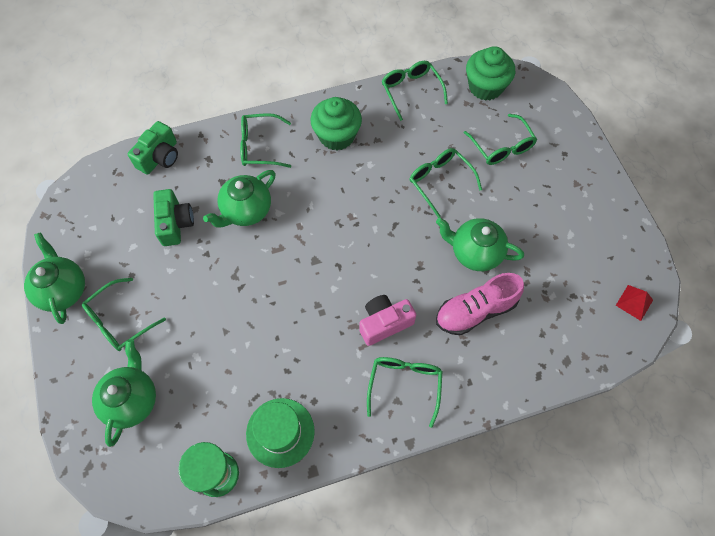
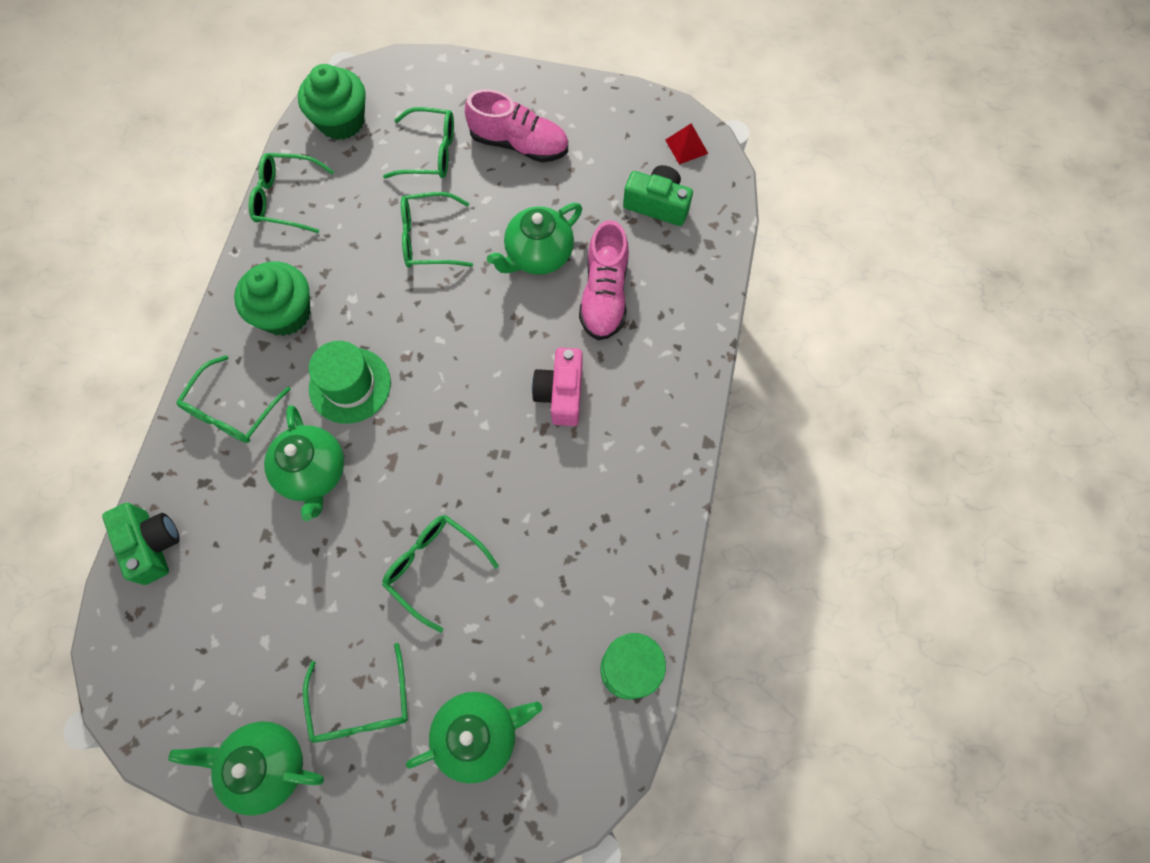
camera: 60 degrees left, 5 degrees up
green teapot [92,339,156,447] -> green teapot turned 120 degrees clockwise [406,692,542,784]
green camera [153,189,194,246] -> green camera moved to [623,165,693,226]
green hat [246,398,315,468] -> green hat moved to [309,341,391,424]
green glasses [367,357,443,428] -> green glasses moved to [382,515,499,633]
none -> pink shoe [465,89,568,162]

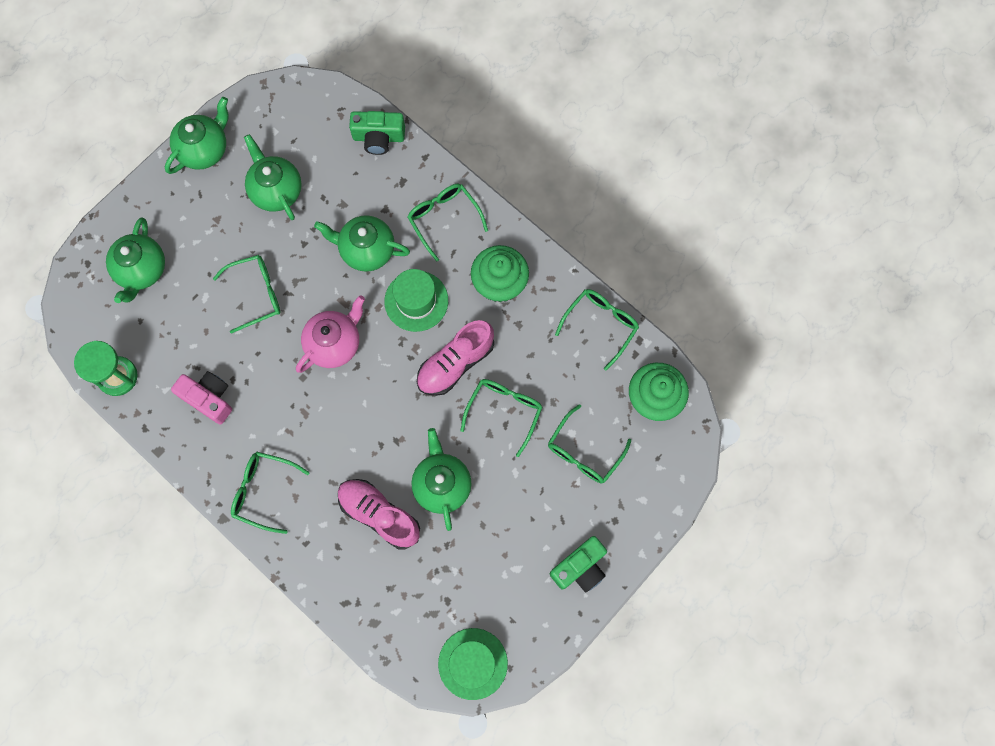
camera: 120 degrees right, 5 degrees up
green glasses [303,643,408,743] -> green glasses moved to [231,452,309,534]
pink shoe [465,89,568,162] -> pink shoe moved to [417,320,494,396]
pink camera [532,348,583,426] -> pink camera moved to [171,371,232,424]
green camera [623,165,693,226] -> green camera moved to [550,536,607,593]
red pyramid [665,123,708,165] -> green hat [438,628,508,700]
none -> green teapot [244,134,302,220]
none -> pink teapot [296,295,365,373]

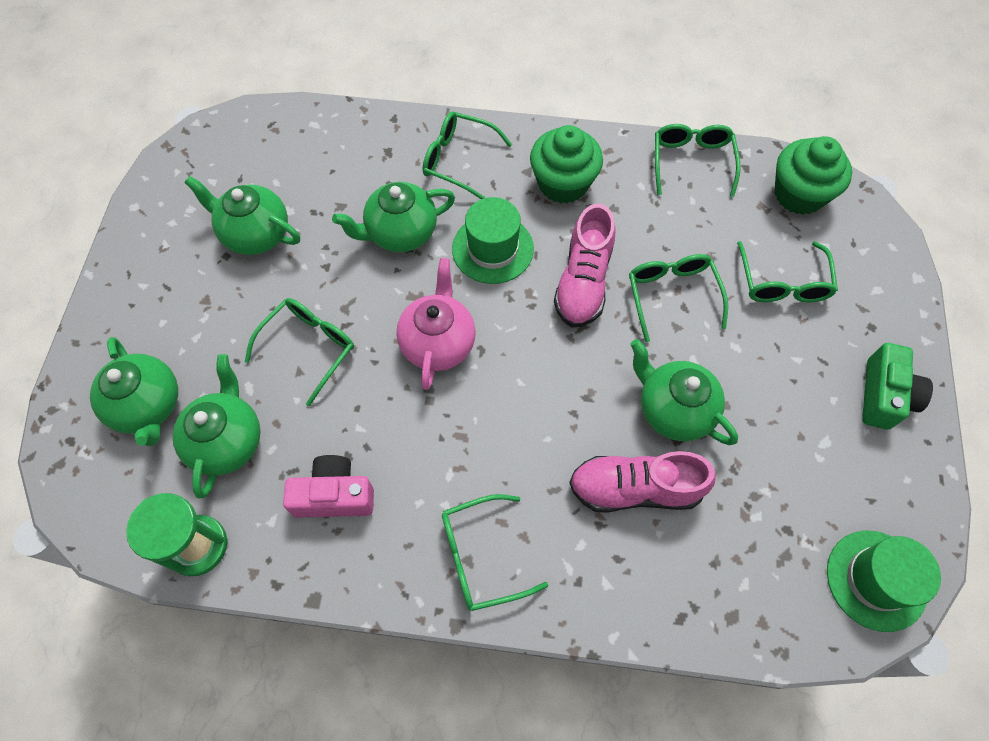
camera: 35 degrees left, 10 degrees down
green teapot [165,97,229,174] -> green teapot moved to [172,354,260,498]
green camera [349,111,405,155] -> none

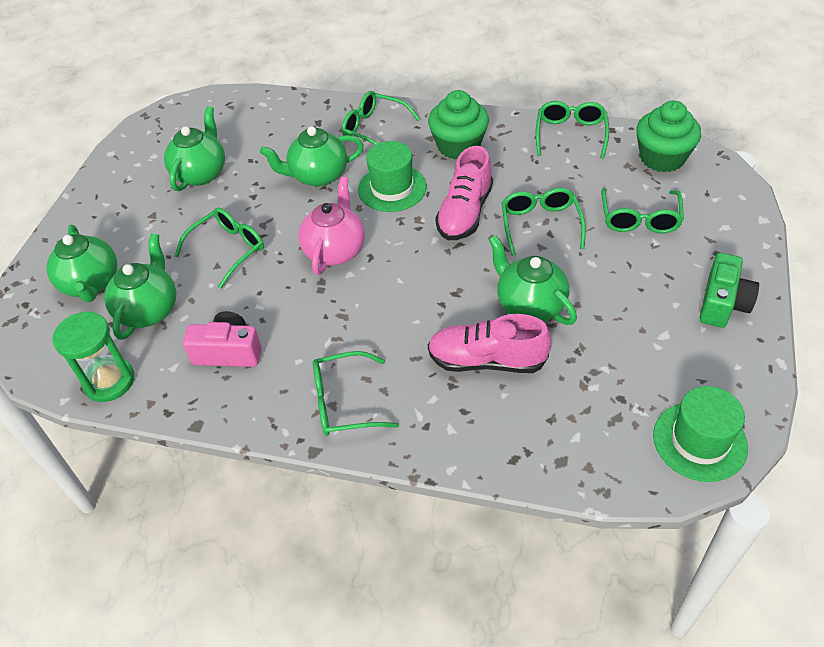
camera: 10 degrees right, 15 degrees down
green teapot [184,176,300,255] -> green teapot turned 75 degrees clockwise [164,106,225,191]

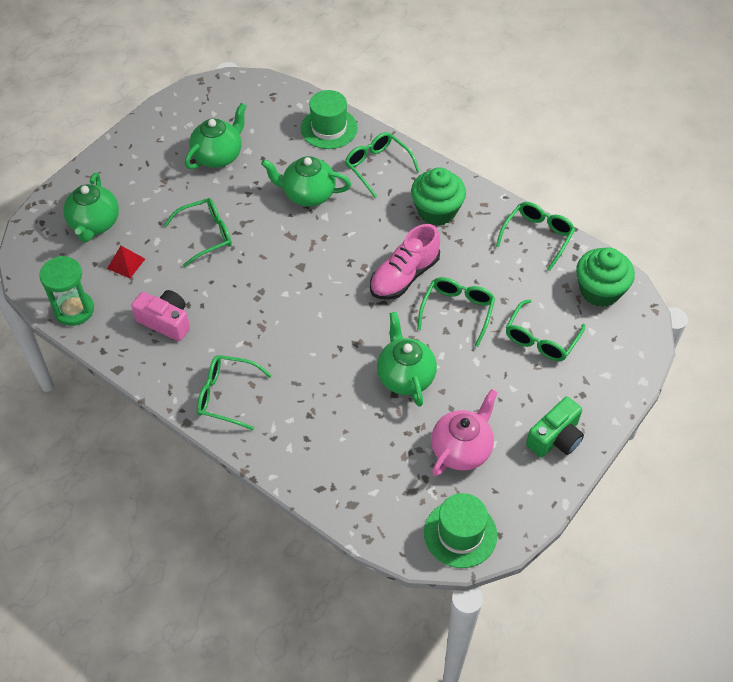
camera: 20 degrees right, 5 degrees up
green teapot [104,234,176,340] -> red pyramid [107,246,145,278]
pink teapot [298,177,365,275] -> pink teapot moved to [431,389,498,476]
green hat [358,141,427,212] -> green hat moved to [301,90,358,149]
pink shoe [428,314,552,373] -> none

